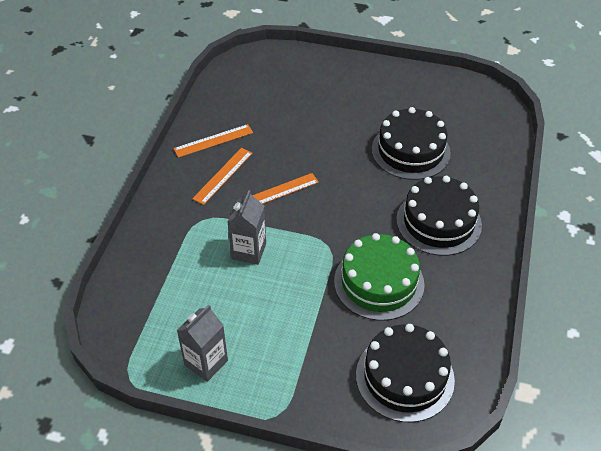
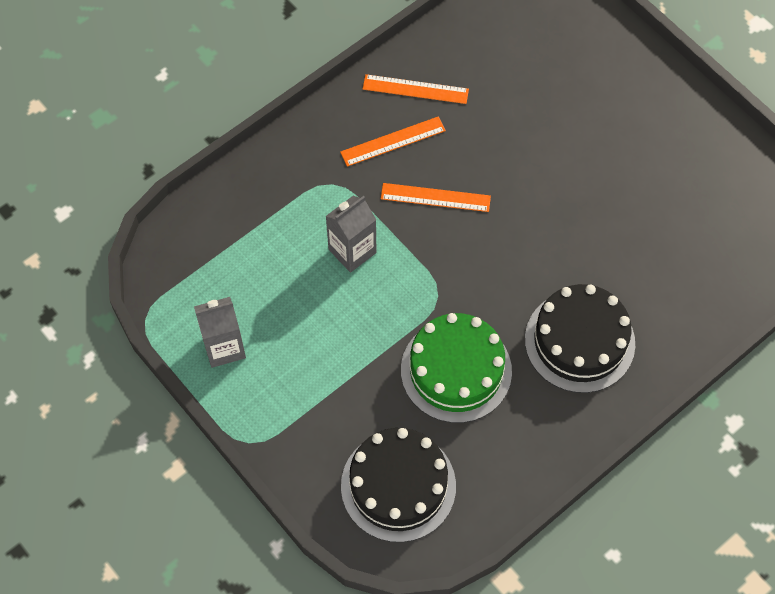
camera: 35 degrees right, 15 degrees up
black cake [372,107,451,180] -> none

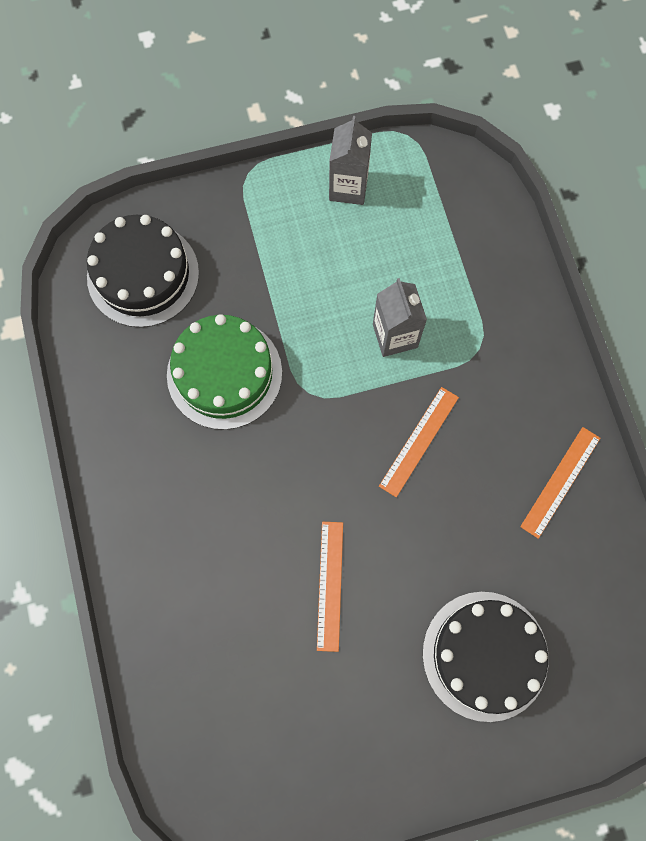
camera: 115 degrees right, 10 degrees up
orange ruler [340,116,446,167] -> orange ruler moved to [317,522,343,652]
black cake [525,284,635,393] -> black cake moved to [423,592,548,722]

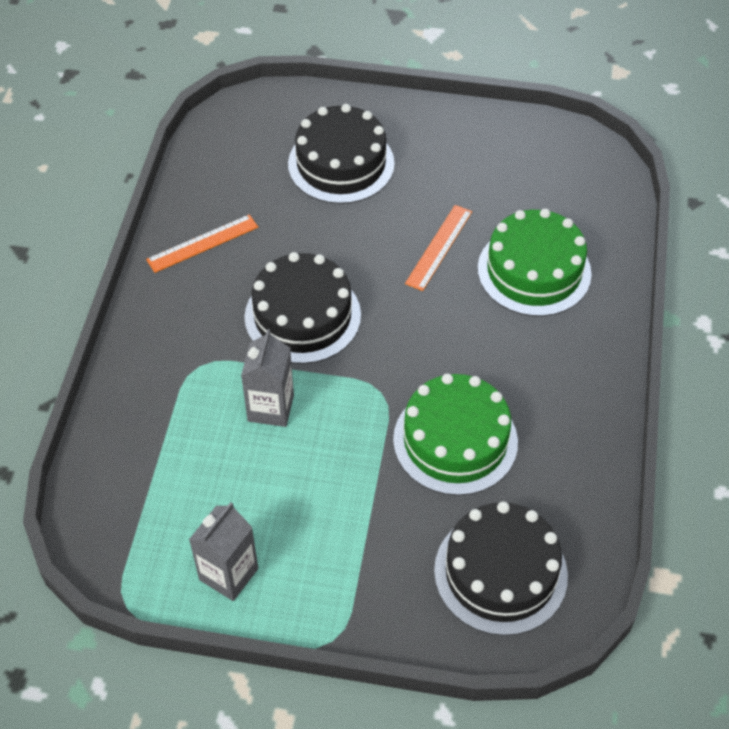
camera: 155 degrees left, 20 degrees down
orange ruler [379,387,459,497] -> black cake [245,252,361,364]
none -> green cake [478,209,592,316]

